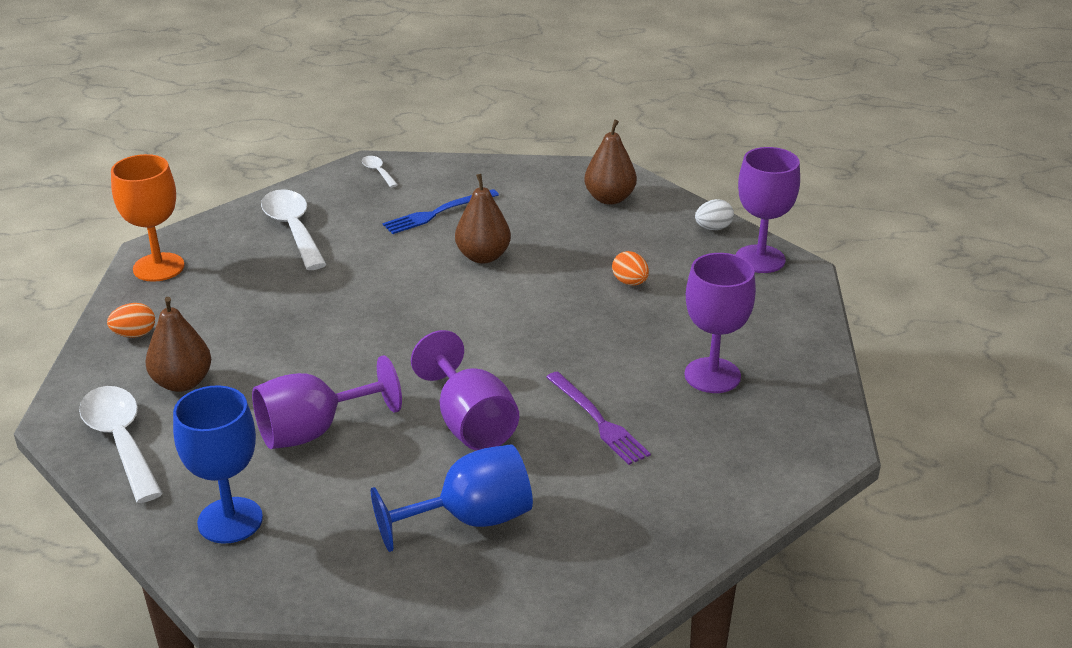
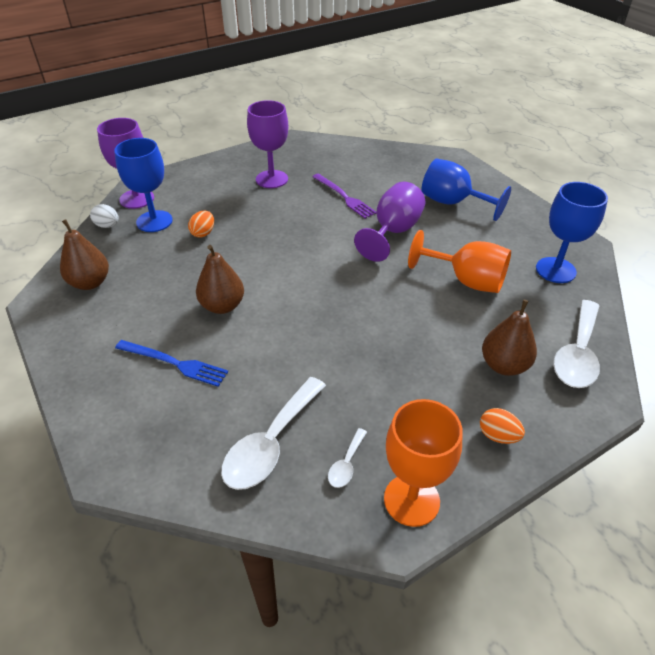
camera: 125 degrees left, 10 degrees up
purple goblet [252,355,402,449] -> orange goblet [408,230,511,293]
white spoon [362,156,398,188] -> white spoon moved to [328,428,367,488]
purple fork [546,371,651,465] -> purple fork turned 120 degrees clockwise [312,174,377,219]
none -> blue goblet [114,138,173,232]

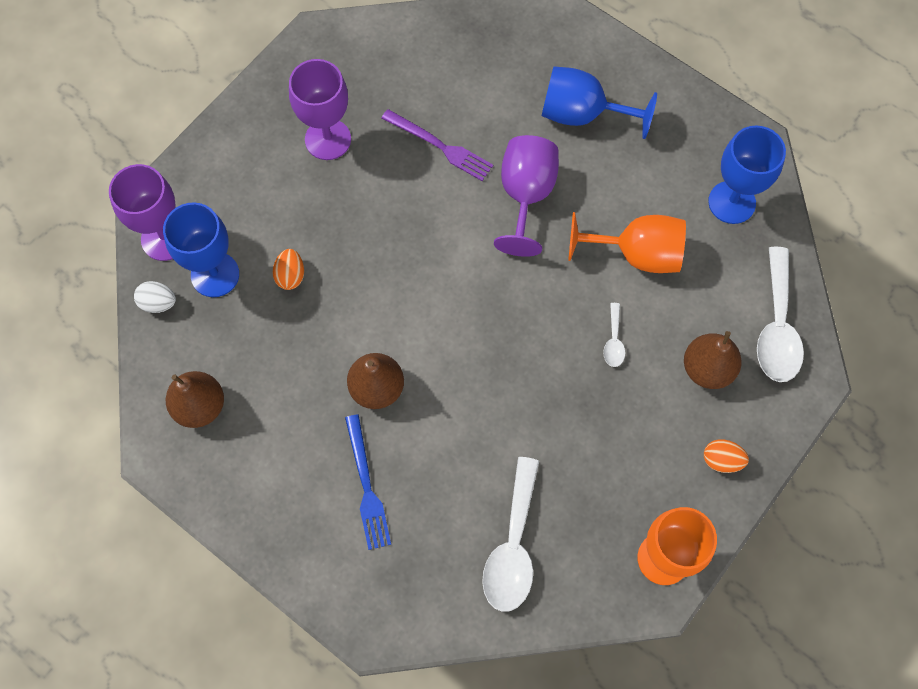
camera: 20 degrees left, 25 degrees up
blue fork [115,340,228,387] -> blue fork turned 75 degrees clockwise [345,414,391,550]
white spoon [328,428,367,488] -> white spoon moved to [603,303,625,367]

